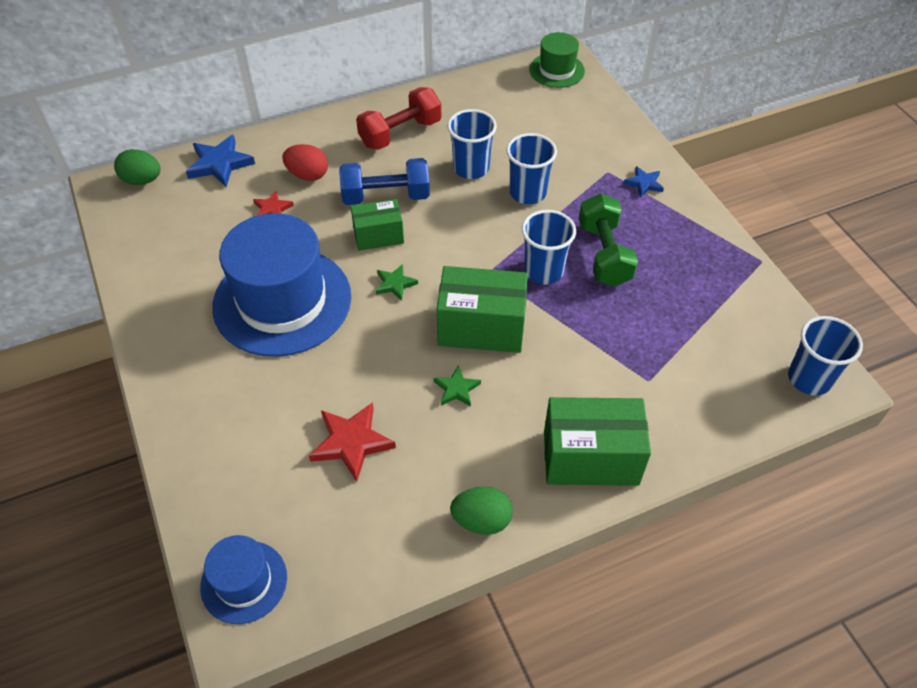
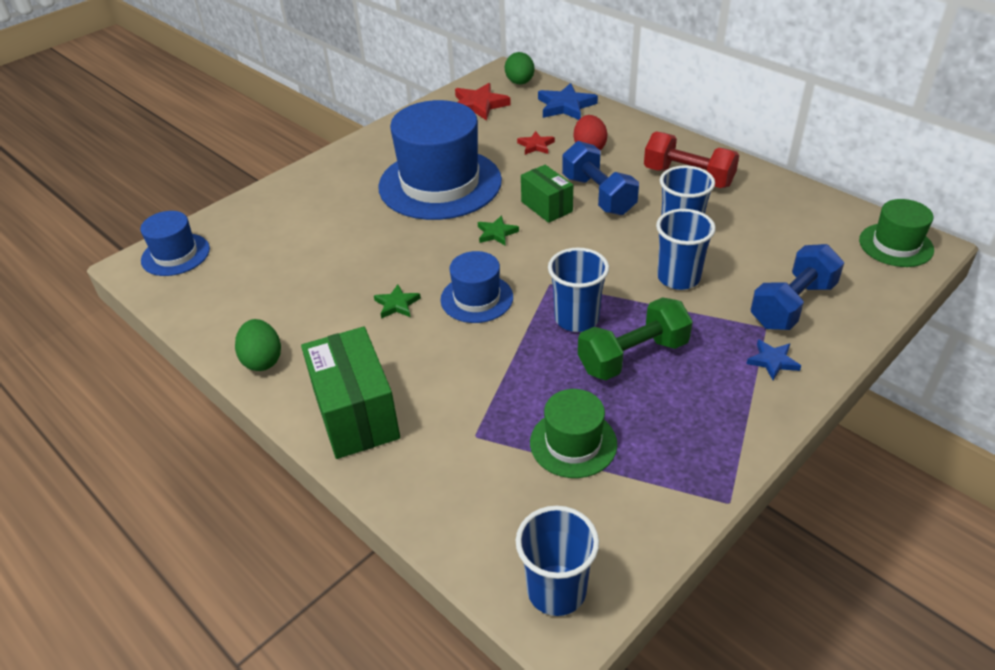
camera: 70 degrees right, 10 degrees down
red star [309,402,396,482] -> red star moved to [455,83,511,120]
green box [437,266,528,353] -> blue hat [441,251,513,323]
none -> green hat [530,389,617,478]
none -> blue dumbbell [750,244,844,330]

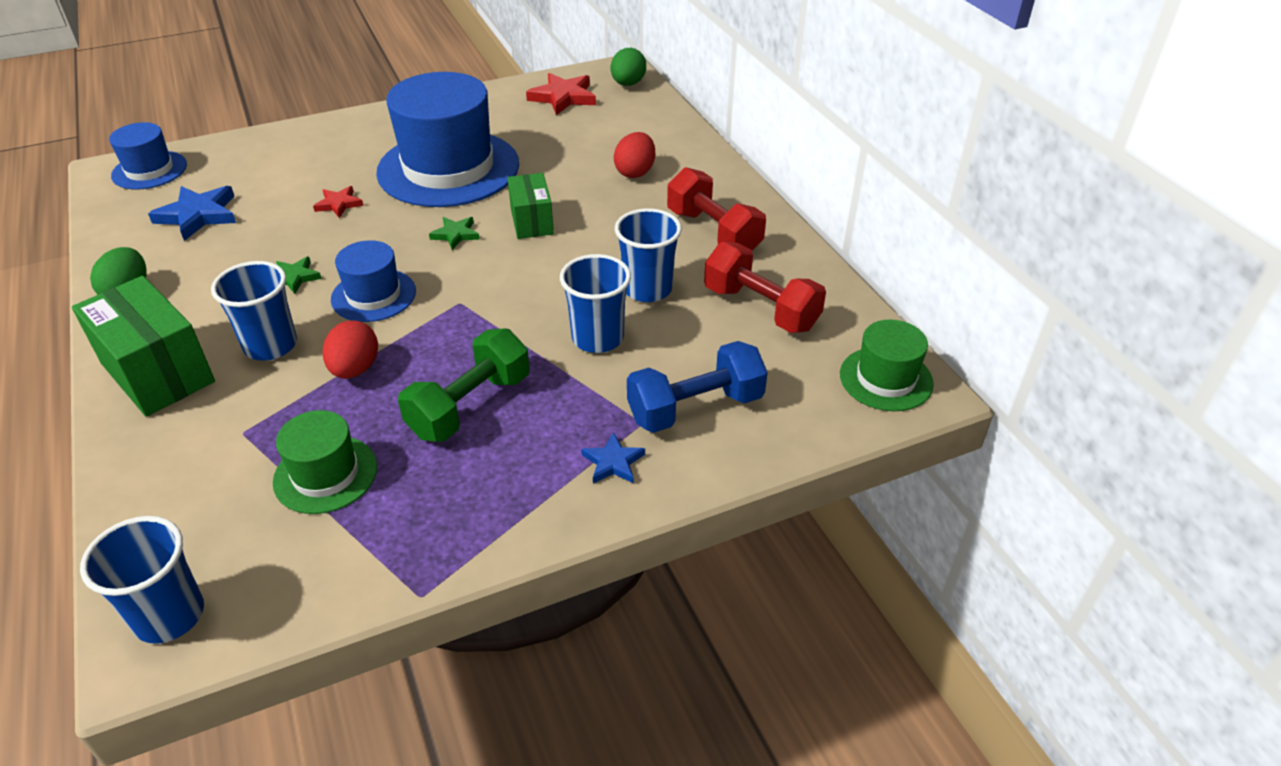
camera: 20 degrees right, 0 degrees up
green box [301,327,400,459] -> green box turned 45 degrees counterclockwise [72,276,215,417]
red star [517,131,555,155] -> red star moved to [313,186,364,218]
blue star [538,83,598,120] -> blue star moved to [148,186,236,241]
blue cup [548,247,609,332] -> blue cup moved to [211,261,297,361]
blue dumbbell [562,141,639,215] -> none
green dumbbell [578,297,693,380] -> green dumbbell turned 45 degrees counterclockwise [398,328,530,442]
none -> red egg [323,320,378,379]
none -> red dumbbell [704,242,826,333]

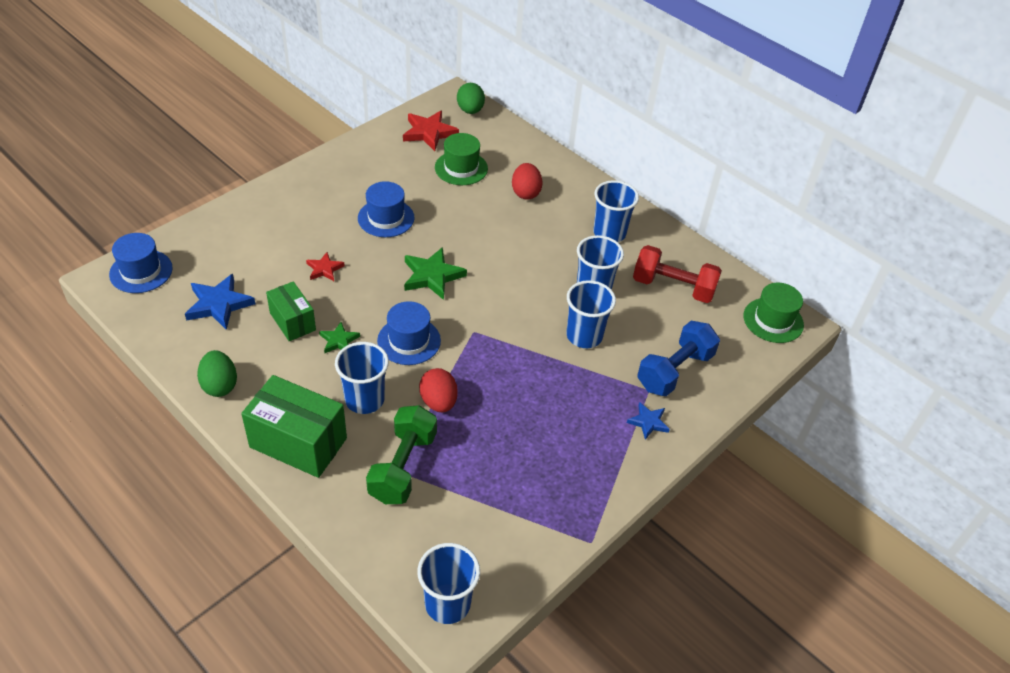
camera: 25 degrees left, 5 degrees up
green hat [273,410,377,514] -> green hat moved to [435,133,488,185]
blue hat [376,72,519,207] -> blue hat [358,181,415,237], size x0.50
green dumbbell [398,328,530,442] -> green dumbbell moved to [366,405,437,504]
green star [429,217,480,250] -> green star [404,247,467,300], size x1.72
green box [507,173,554,239] -> green box moved to [266,281,316,341]
red dumbbell [667,167,766,250] -> blue cup [593,180,639,242]

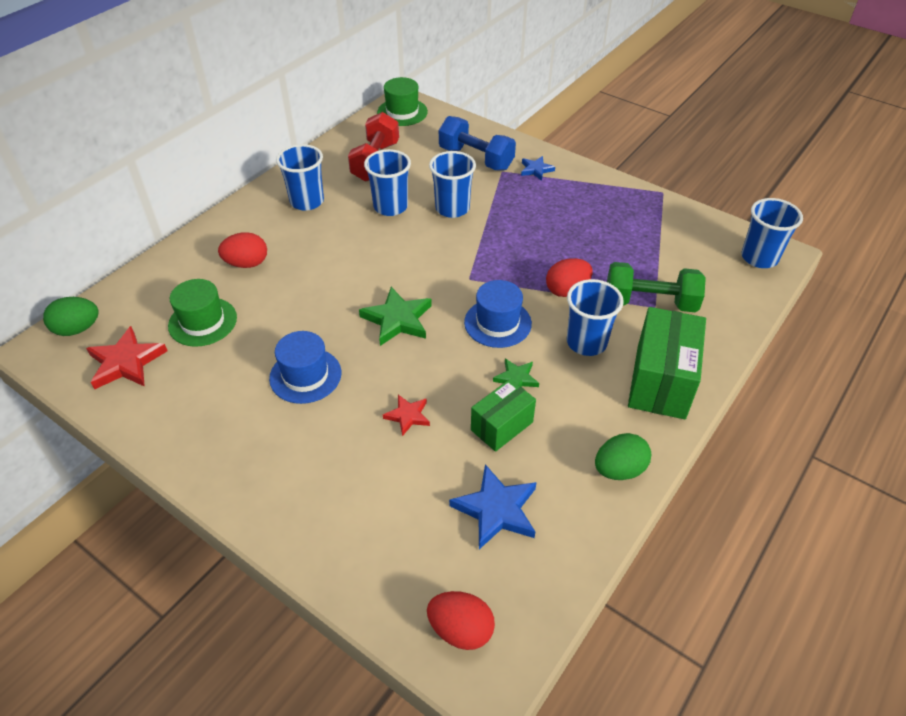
camera: 95 degrees left, 0 degrees up
blue hat [109,233,173,293] -> red egg [427,591,495,650]

